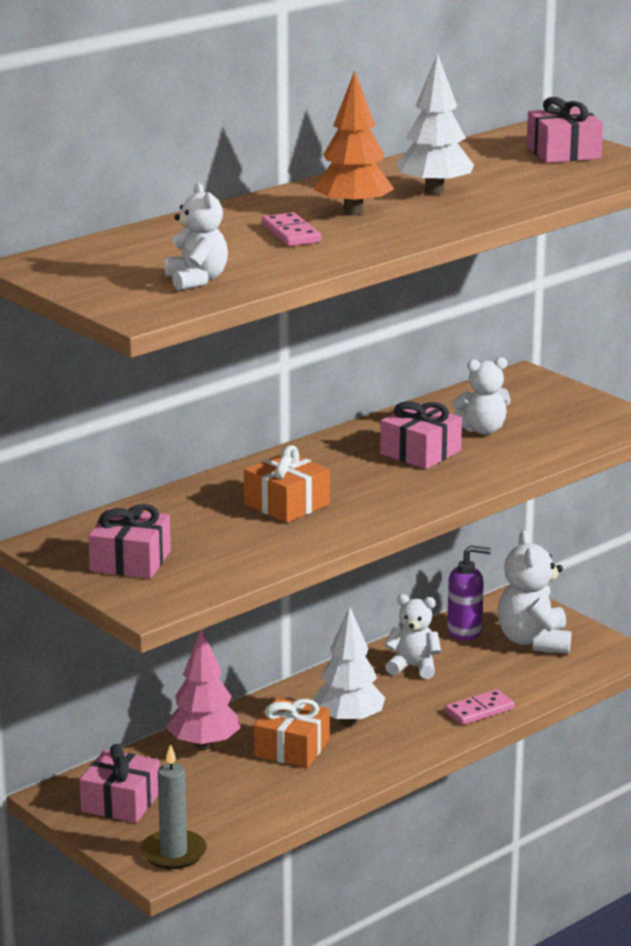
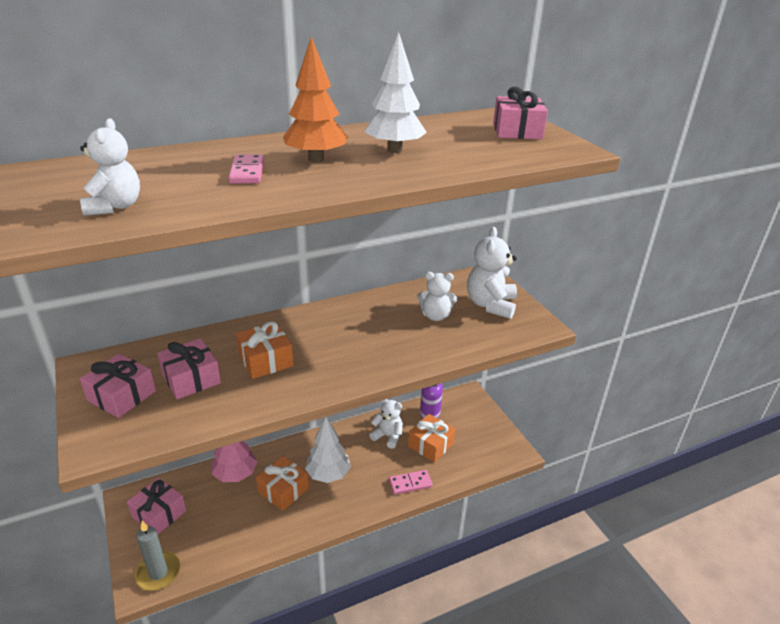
camera: 15 degrees right, 10 degrees up
pink gift [380,401,462,469] -> pink gift moved to [157,338,221,399]
white teddy bear [498,530,571,654] -> white teddy bear moved to [467,227,517,319]
none -> orange gift [408,414,455,463]

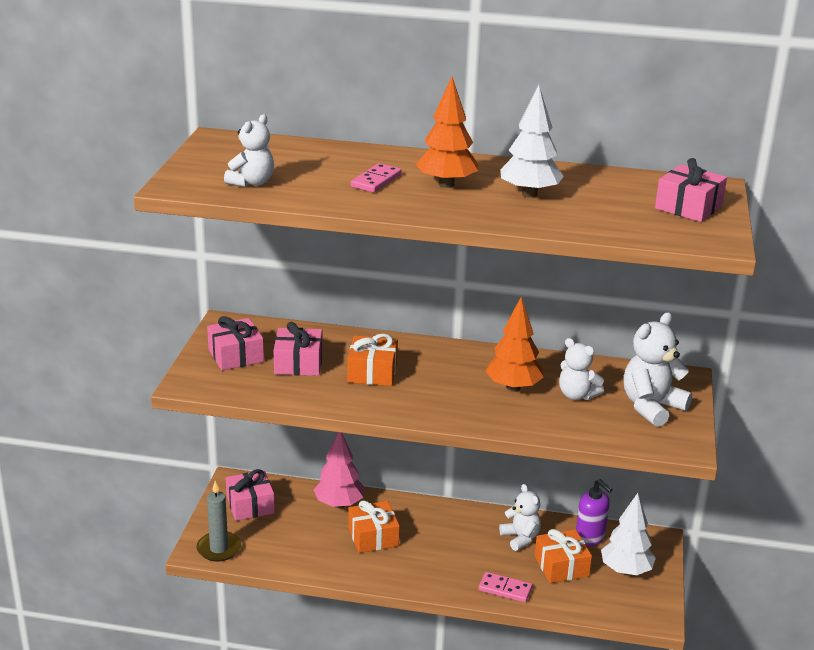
camera: 35 degrees right, 5 degrees down
white tree [305,417,351,483] -> white tree moved to [601,493,656,575]
none -> orange tree [485,297,544,392]

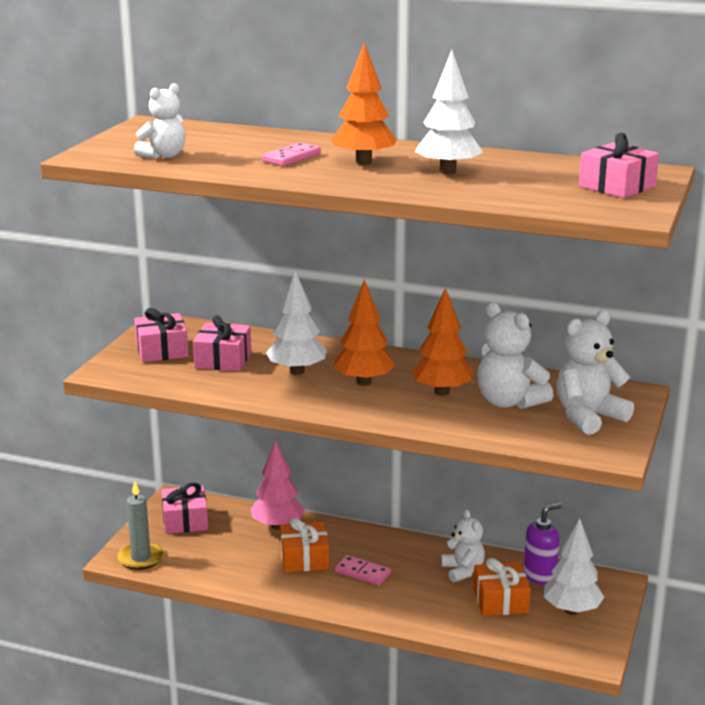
camera: 10 degrees right, 5 degrees down
orange gift [347,333,398,386] -> white tree [266,271,326,375]
pink domino [479,572,532,603] -> pink domino moved to [335,555,391,586]
white teddy bear [559,338,604,400] -> white teddy bear [477,302,553,409], size x1.50
purple soap dispenser [576,479,613,546] -> purple soap dispenser turned 90 degrees counterclockwise [524,503,562,585]
none -> orange tree [334,279,395,386]

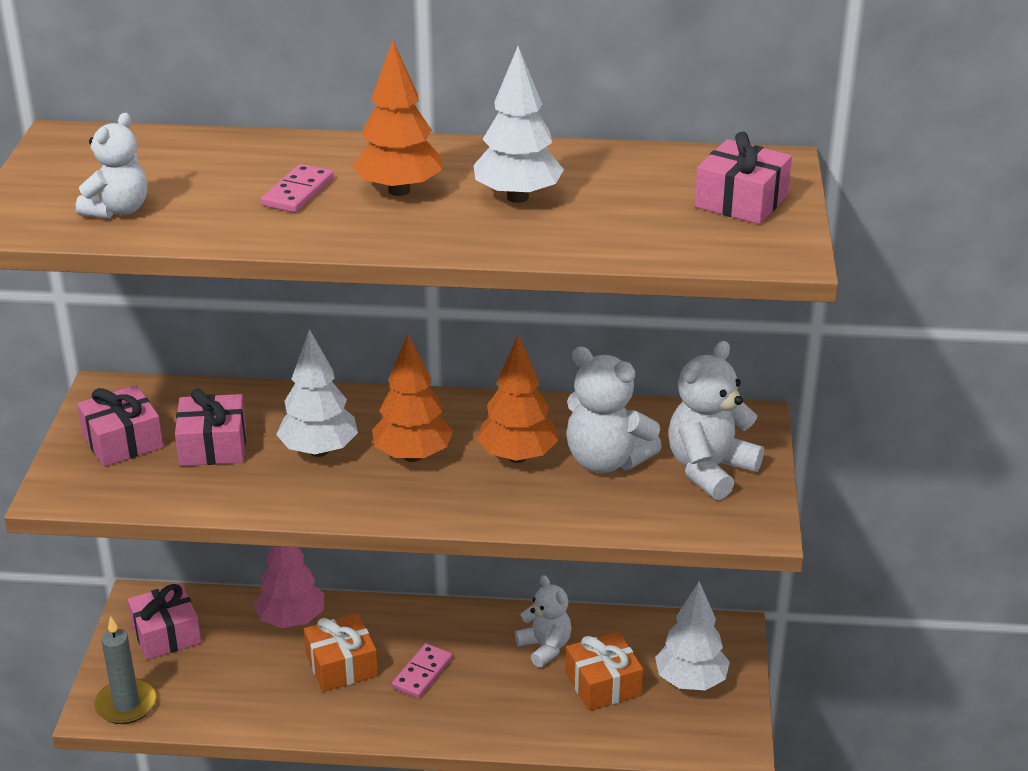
camera: 15 degrees left, 10 degrees up
pink domino [335,555,391,586] -> pink domino turned 75 degrees counterclockwise [392,643,453,699]
purple soap dispenser [524,503,562,585] -> none

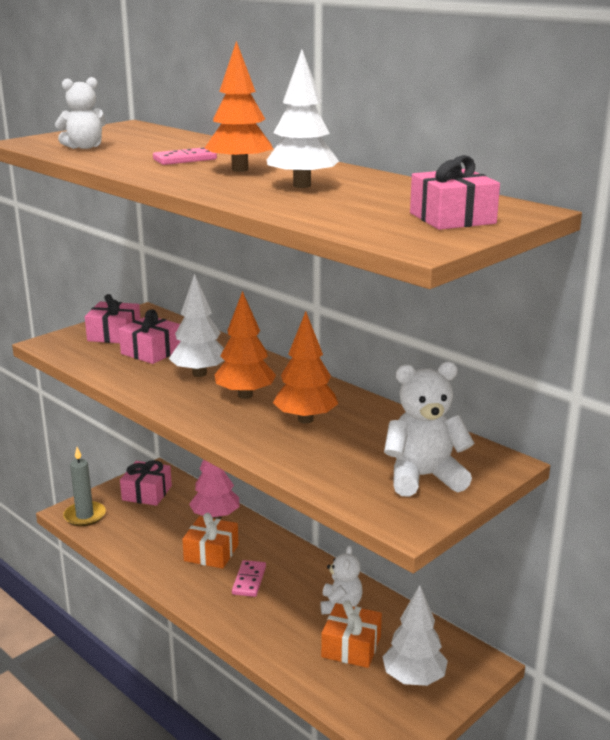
camera: 40 degrees right, 10 degrees down
pink domino [392,643,453,699] -> pink domino turned 60 degrees counterclockwise [232,560,266,597]
white teddy bear [567,346,662,473] -> none

